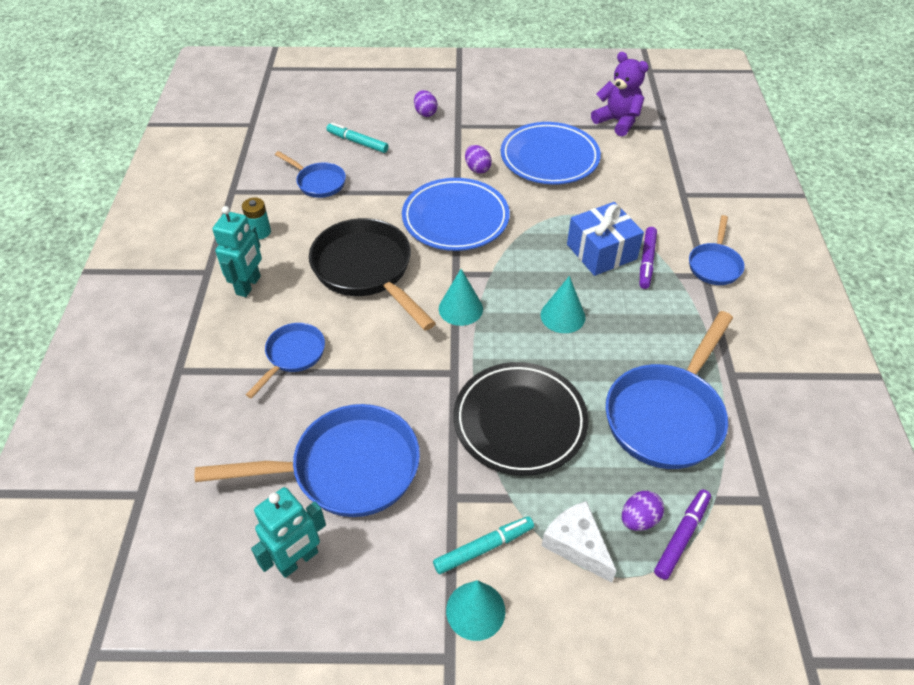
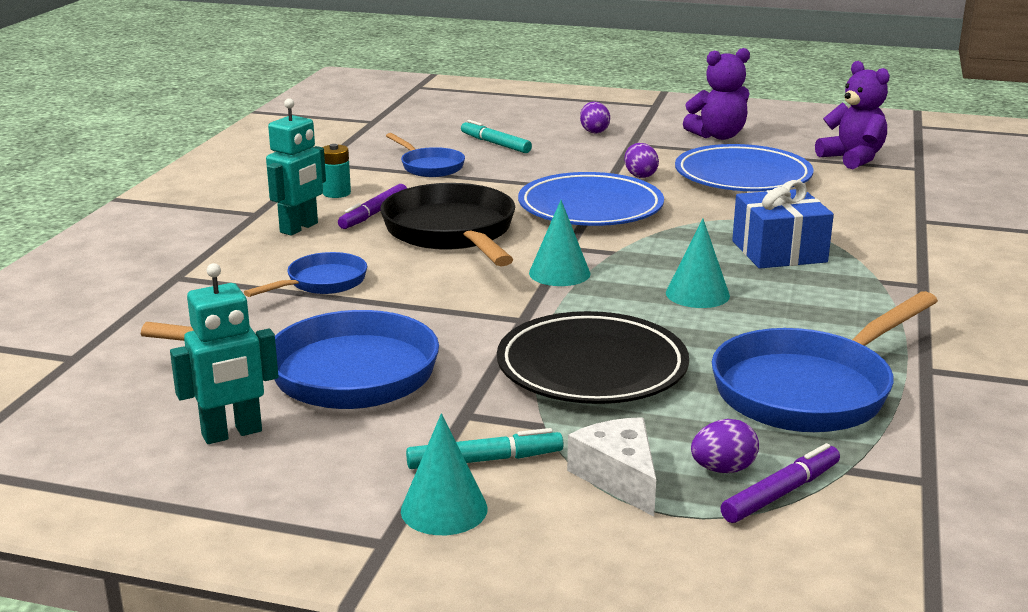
camera: 15 degrees right, 25 degrees down
purple marker [640,227,657,289] -> purple marker moved to [338,184,407,229]
blue pan [689,215,745,285] -> none
none -> purple teddy bear [683,48,750,140]

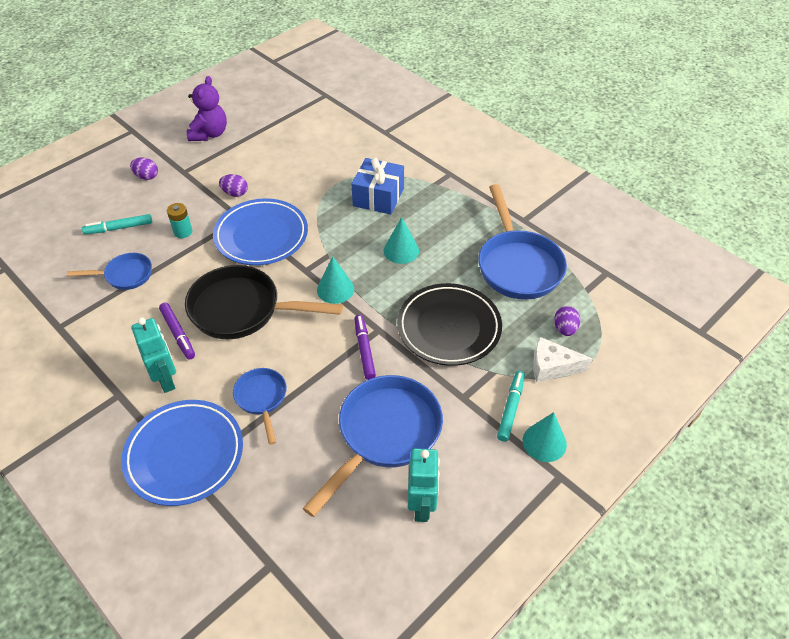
camera: 60 degrees left, 25 degrees up
turquoise battery [323,144,351,198] -> turquoise battery moved to [167,203,192,238]
blue plate [675,144,814,192] -> blue plate moved to [121,400,243,506]
purple marker [720,443,840,523] -> purple marker moved to [354,315,376,380]
purple teddy bear [815,61,890,169] -> none

